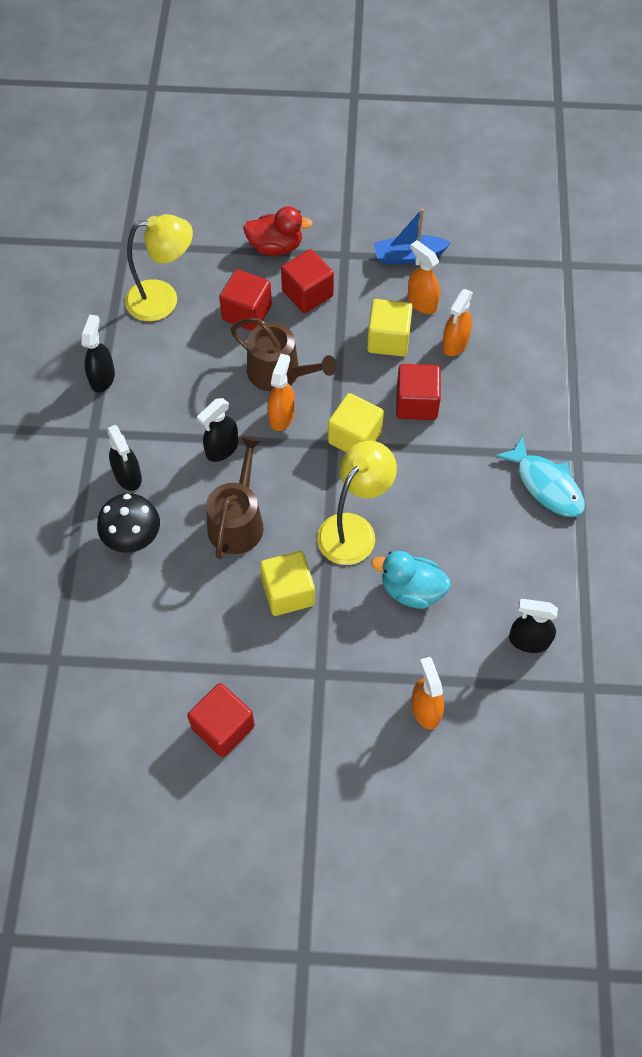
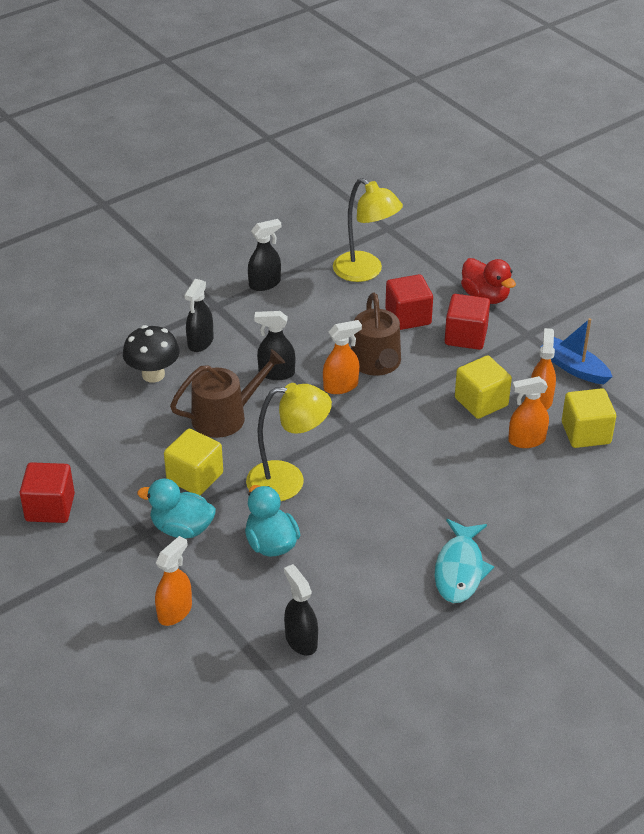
camera: 50 degrees right, 20 degrees down
yellow cube [328,393,384,452] -> yellow cube moved to [562,388,616,448]
red cube [396,364,441,420] -> none
none -> turquoise duck [137,479,216,539]

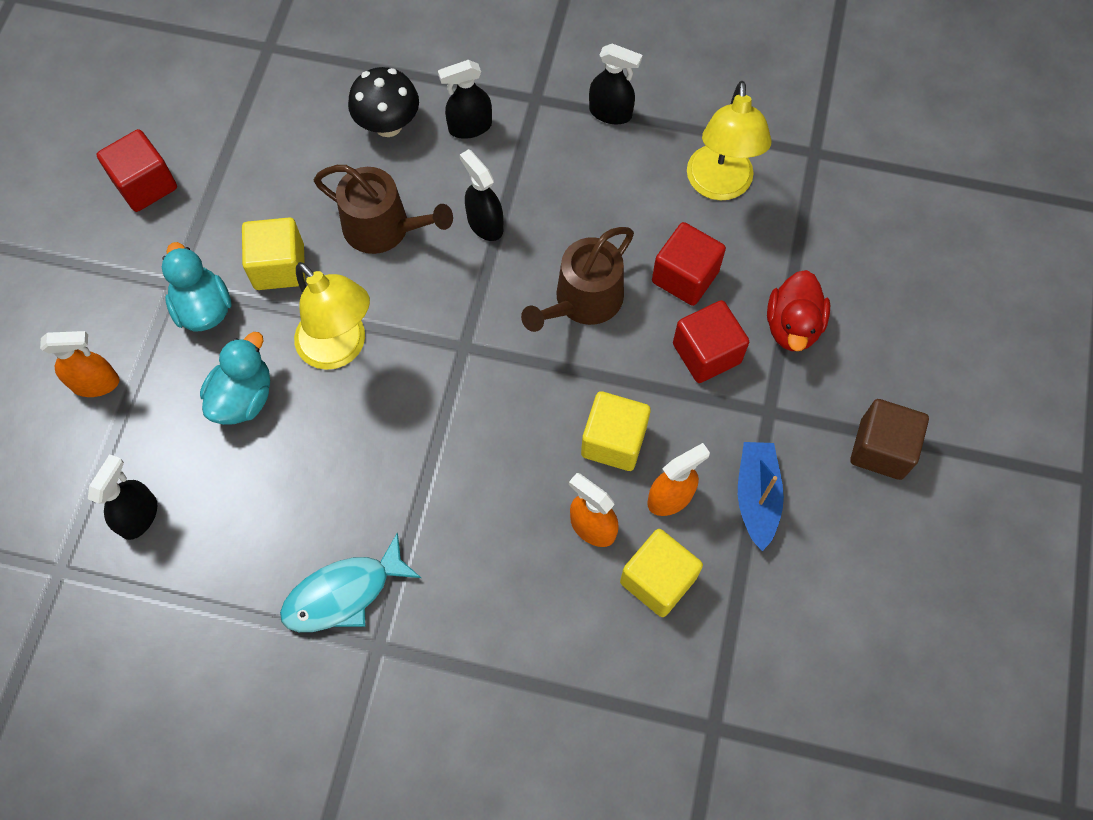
camera: 50 degrees right, 25 degrees up
orange spray bottle [323,320,362,394] -> none
none -> brown cube [850,399,929,480]

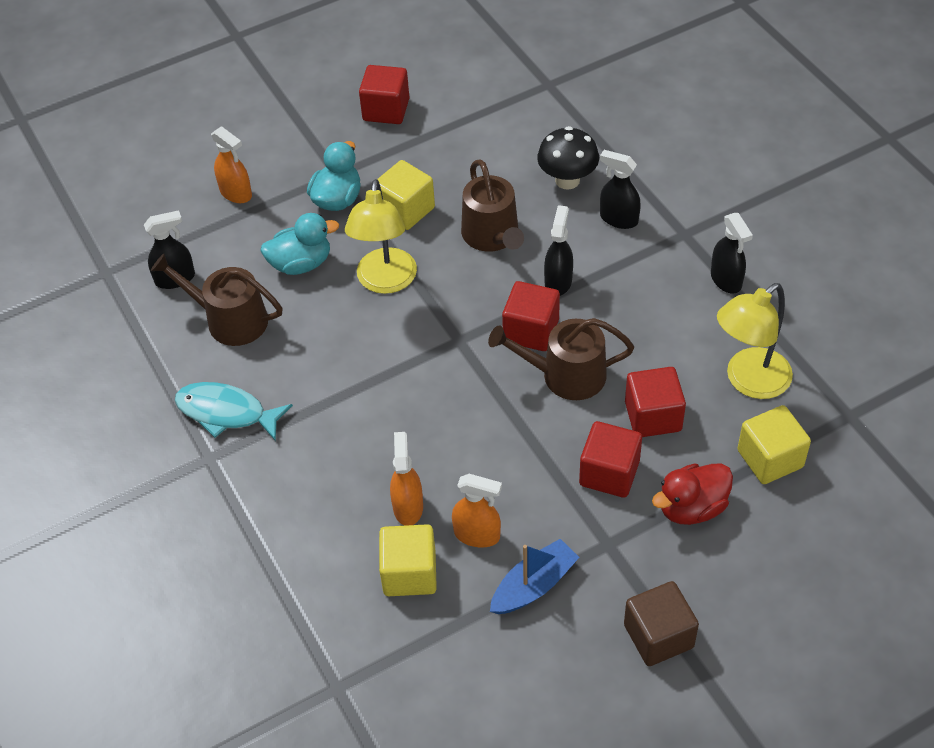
camera: 50 degrees right, 15 degrees down
yellow cube [581,391,651,471] -> yellow cube moved to [737,405,811,484]
none -> brown watering can [151,253,283,346]
none -> red cube [502,281,560,351]

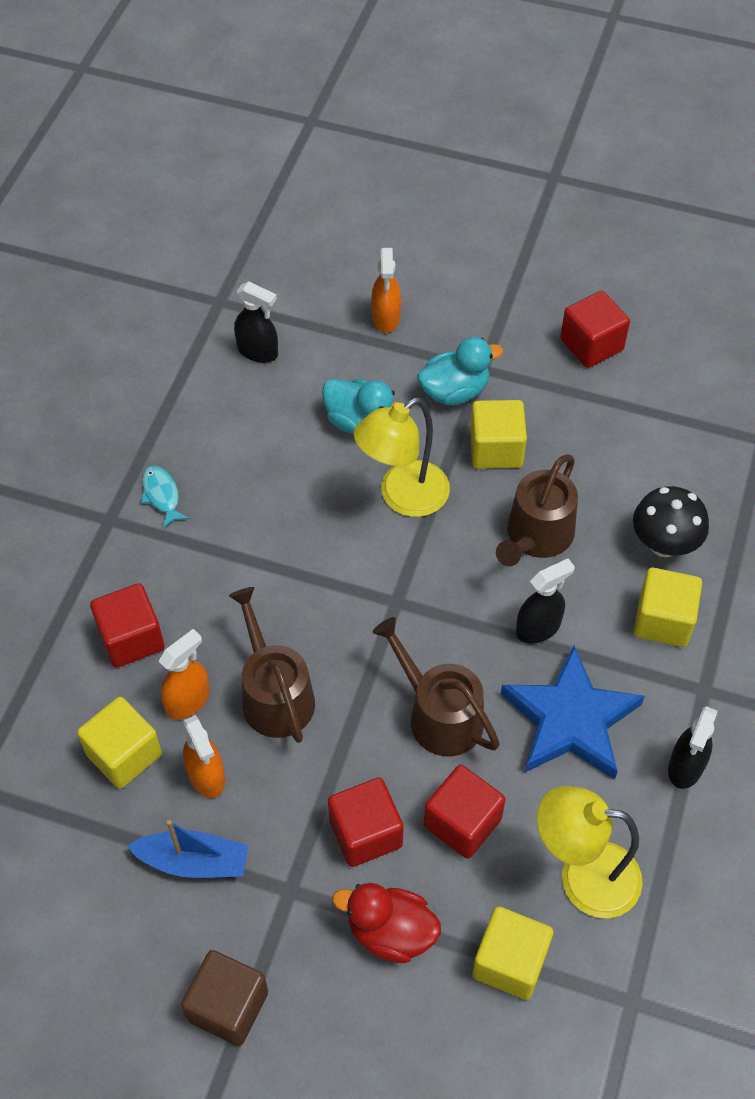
camera: 45 degrees right, 5 degrees up
brown watering can [151,253,283,346] -> brown watering can moved to [229,587,315,743]
turquoise fish [175,382,293,441] -> turquoise fish [141,466,189,529], size x0.60
red cube [502,281,560,351] -> red cube moved to [90,583,164,668]
black spray bottle [600,150,641,229] -> yellow cube [634,568,702,647]
none -> blue star [501,645,645,780]

